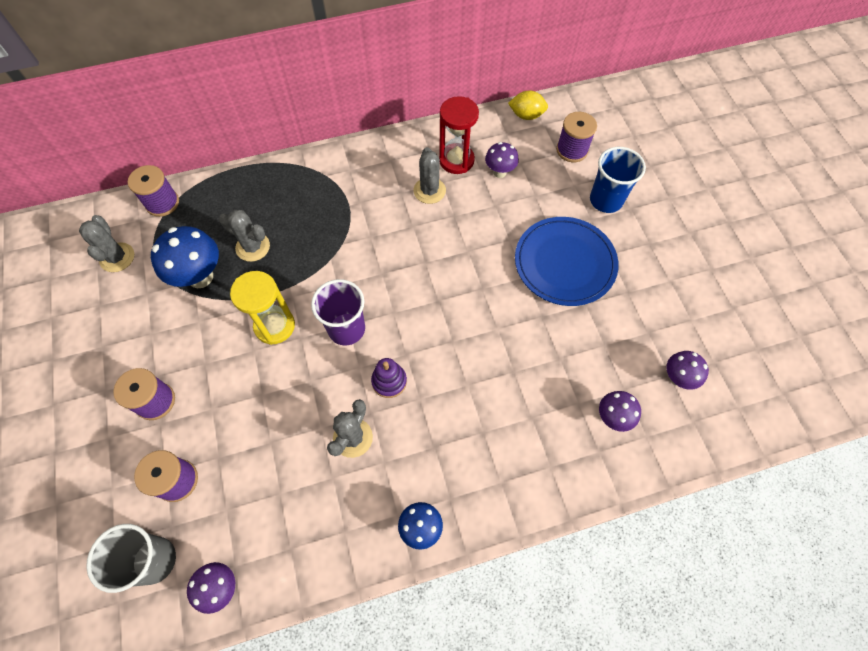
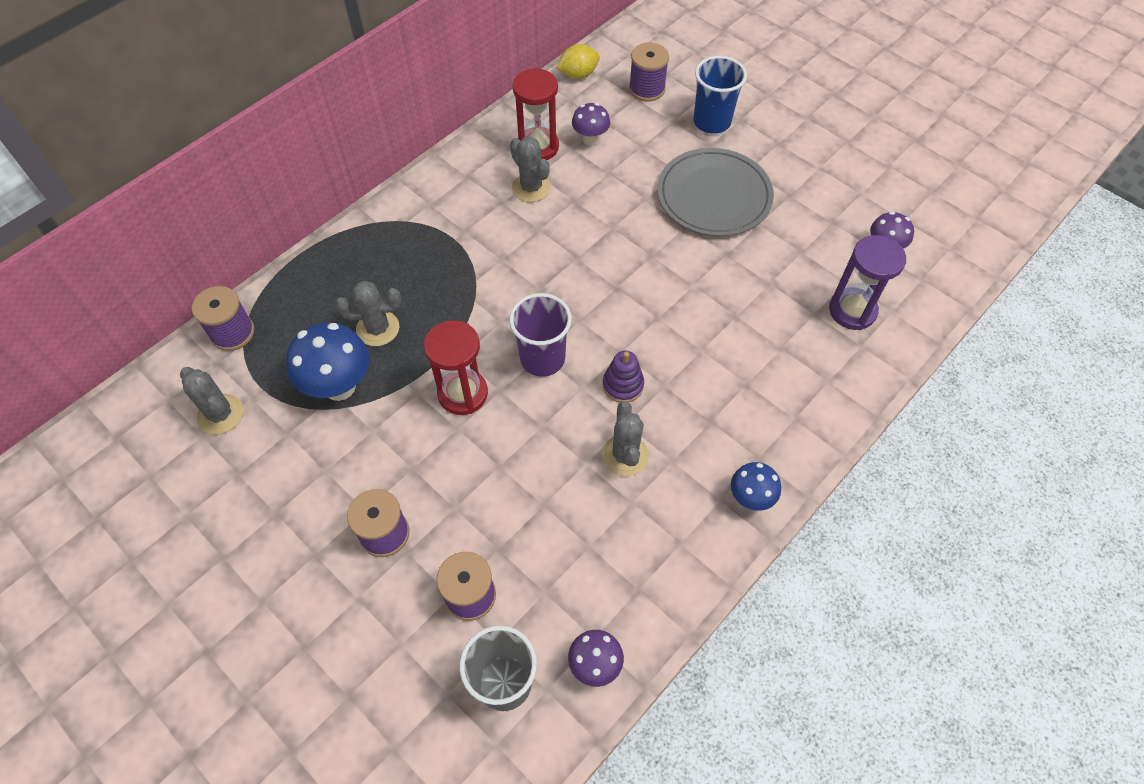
camera: 30 degrees left, 5 degrees down
yellow hourglass [230,271,295,345] -> red hourglass [424,320,488,415]
blue plate [515,217,619,306] -> grey plate [657,148,774,236]
purple mushroom [599,391,641,432] -> purple hourglass [829,235,906,330]

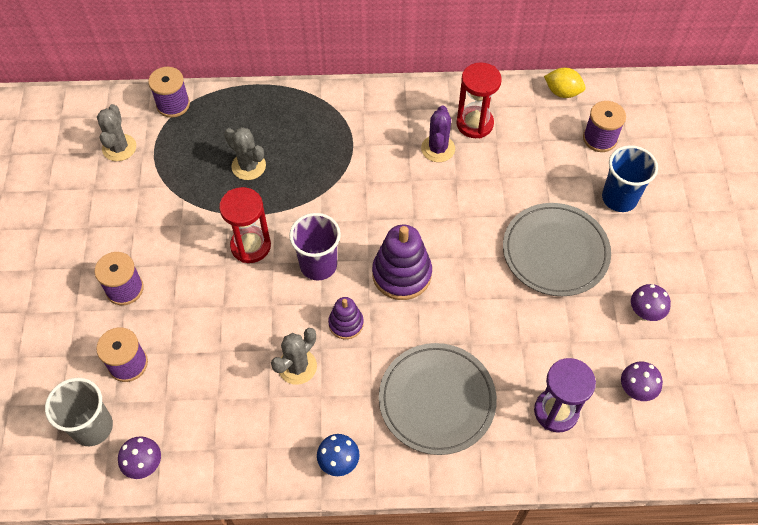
camera: 45 degrees right, 0 degrees up
blue mushroom [286,322,369,401] -> none
grey cactus [510,137,551,202] -> purple cactus [421,105,455,162]
purple mushroom [572,103,610,146] -> purple mushroom moved to [631,284,671,321]
none -> purple stacking toy [372,225,432,300]
none -> grey plate [379,343,497,455]

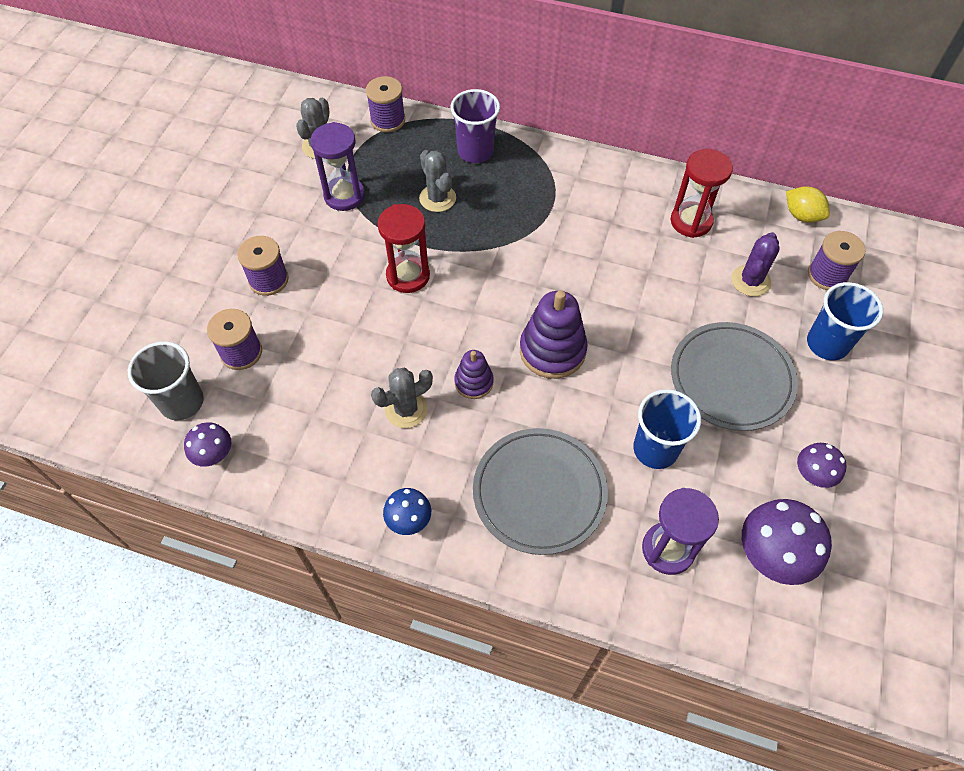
camera: 20 degrees right, 0 degrees up
purple cup [289,213,341,281] -> purple cup moved to [451,89,500,163]
purple cactus [421,105,455,162] -> purple cactus moved to [731,232,780,297]
purple mushroom [621,361,663,401] -> purple mushroom [742,499,832,585], size x1.71
none -> purple hourglass [310,122,365,211]
none -> blue cup [633,389,701,469]

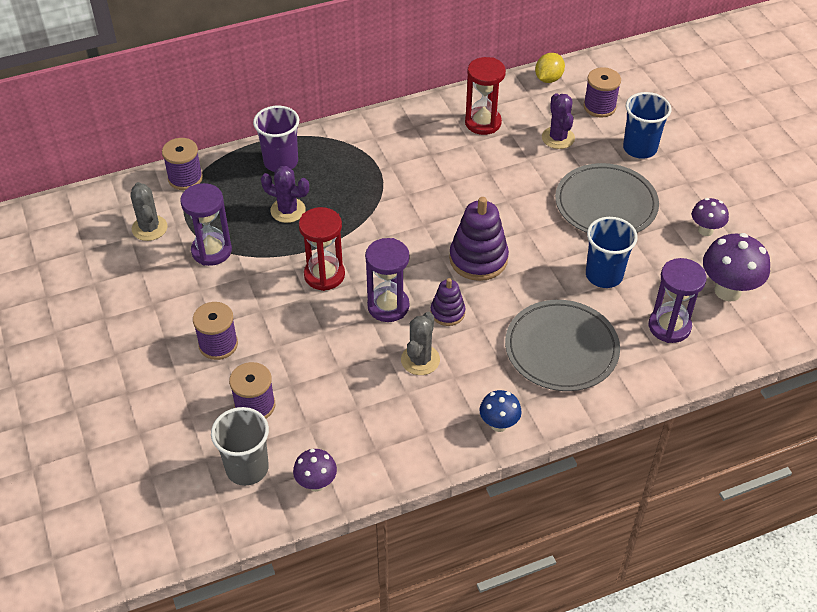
camera: 40 degrees left, 10 degrees down
grey cactus [419,150,456,212] -> purple cactus [261,166,309,223]
yellow lemon [786,186,830,223] -> yellow lemon turned 60 degrees counterclockwise [535,53,565,83]
none -> purple hourglass [365,238,409,322]

